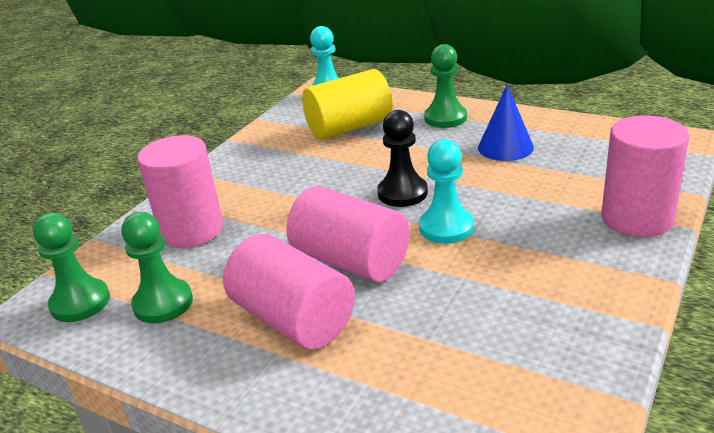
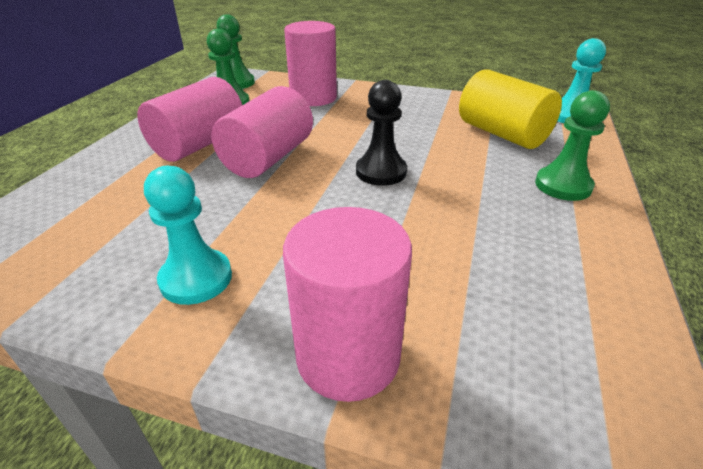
camera: 75 degrees right, 5 degrees up
turquoise pawn [419,139,474,244] -> turquoise pawn moved to [144,166,232,305]
blue cone [478,85,534,161] -> none

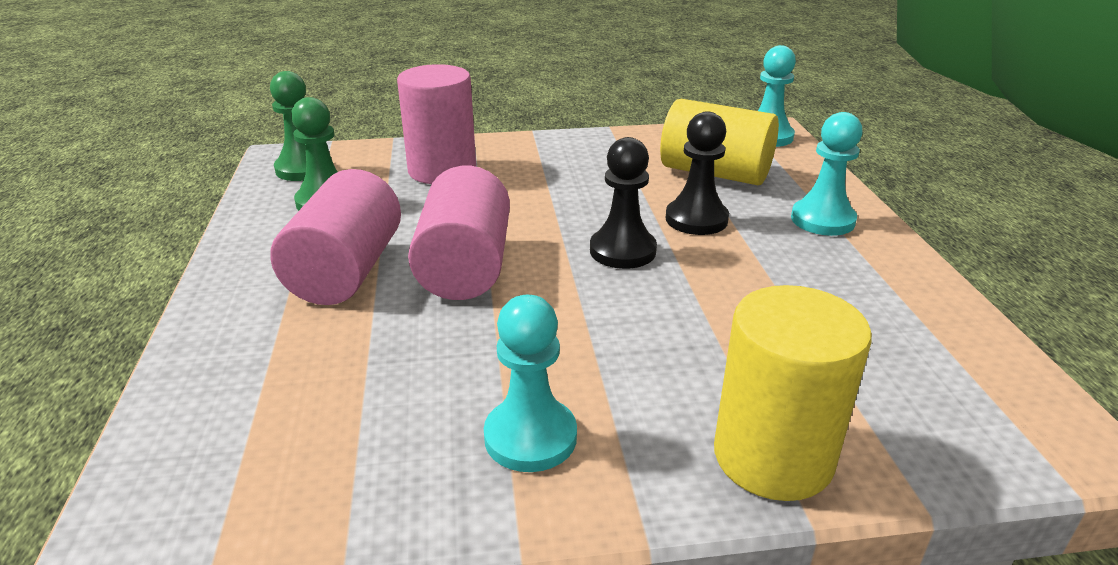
camera: 25 degrees left, 5 degrees down
pink cylinder [283,207,412,402] -> yellow cylinder [714,285,872,501]
green pawn [535,90,610,201] -> turquoise pawn [791,112,863,236]
none -> black pawn [666,112,729,235]

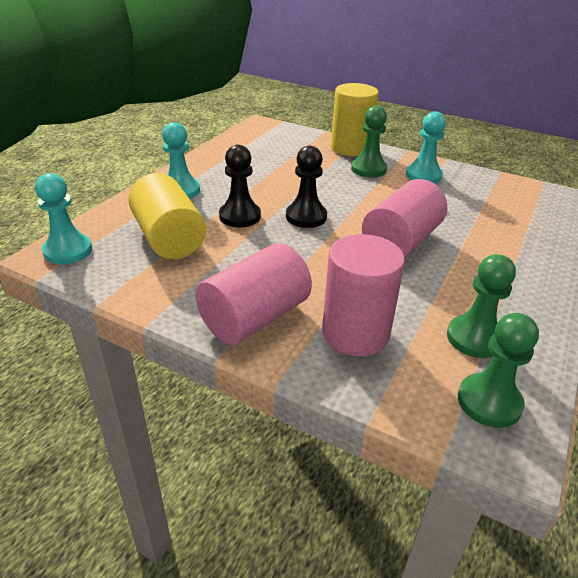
camera: 145 degrees left, 5 degrees up
pink cylinder [270,169,401,305] -> pink cylinder moved to [195,243,312,345]
none -> green pawn [351,106,387,178]

